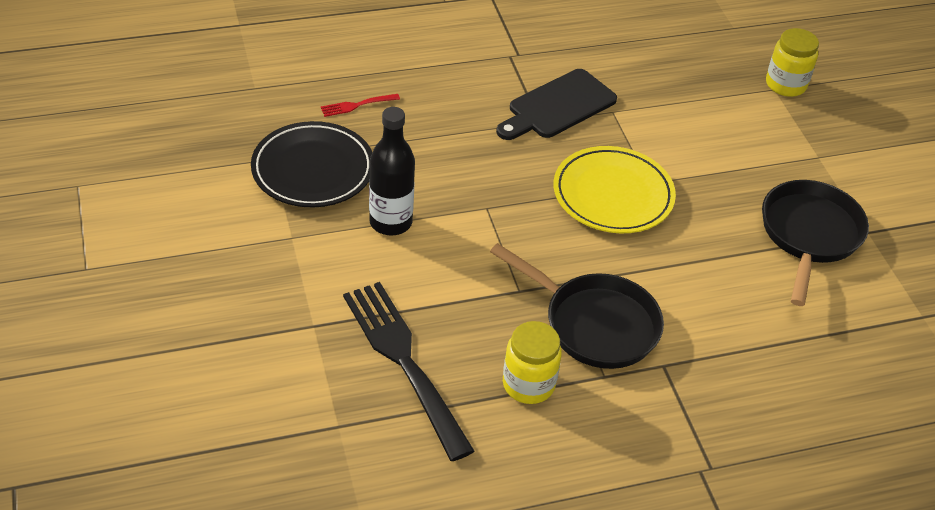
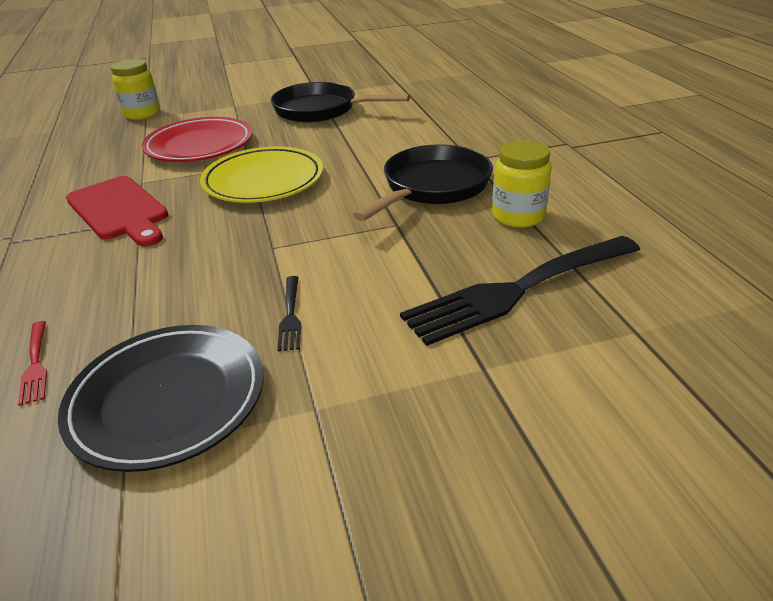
camera: 85 degrees left, 10 degrees down
black bottle [369,107,415,235] -> black fork [277,276,301,351]
black cutting board [496,69,617,140] -> red cutting board [66,176,168,247]
none -> red plate [142,117,252,162]

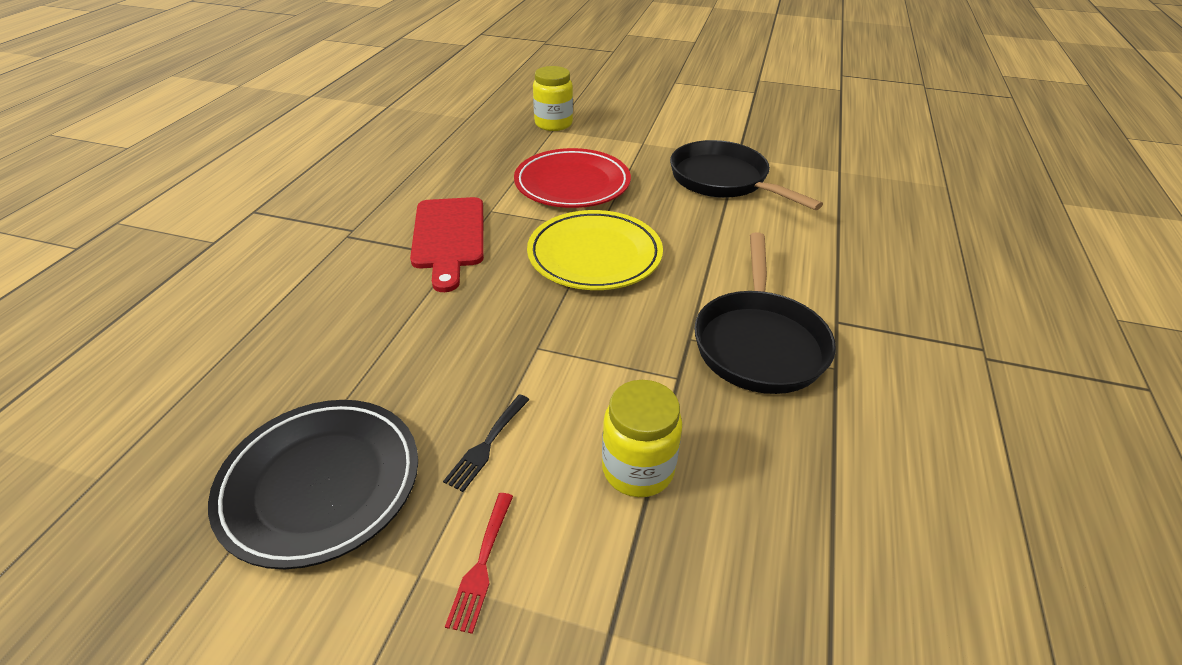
camera: 30 degrees right, 5 degrees up
red fork [18,321,47,406] -> red fork moved to [445,493,513,634]
black pan [353,144,493,221] -> black pan turned 120 degrees clockwise [694,232,836,394]
black fork [400,236,640,346] -> none
yellow jar [492,140,552,228] -> yellow jar moved to [602,380,682,497]

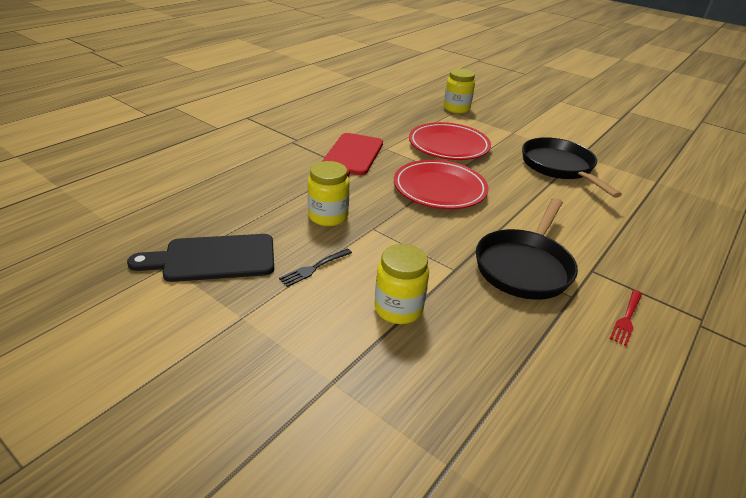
camera: 20 degrees right, 5 degrees down
black plate [208,400,418,569] -> black cutting board [127,234,274,282]
red fork [445,493,513,634] -> red fork moved to [610,290,642,346]
yellow plate [527,210,663,290] -> red plate [394,160,488,209]
none -> yellow jar [308,161,350,226]

